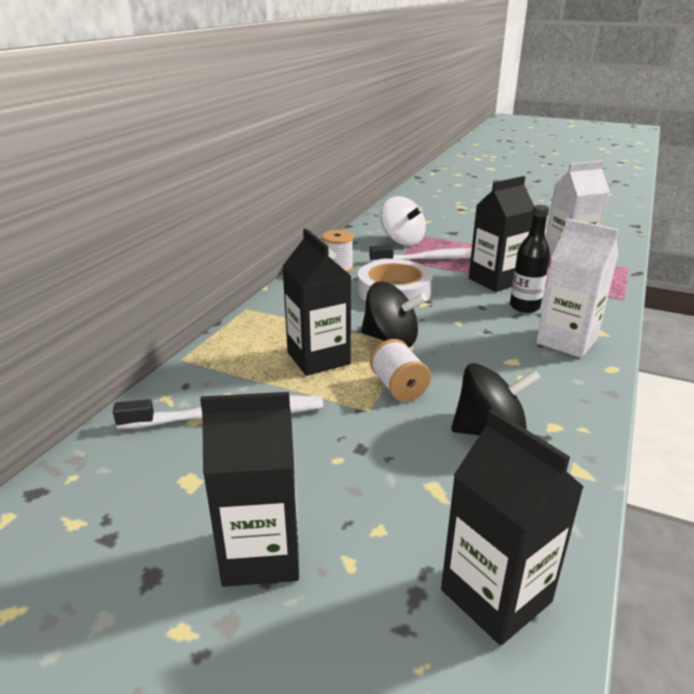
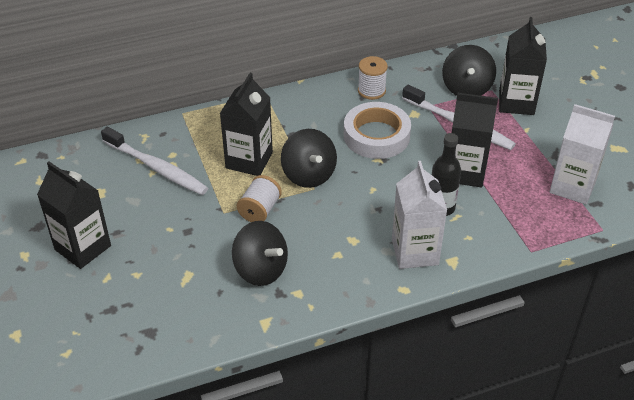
camera: 45 degrees right, 15 degrees up
white spinning top [381,196,426,246] -> black spinning top [442,45,496,96]
black carton [441,409,584,645] -> black carton moved to [499,17,547,115]

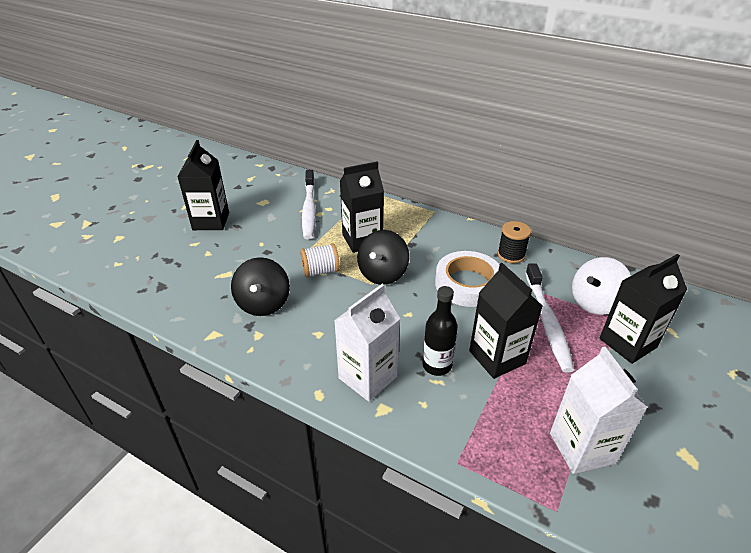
camera: 50 degrees right, 5 degrees down
white spool [358,56,388,100] -> black spool [497,221,531,263]
black spinning top [442,45,496,96] -> white spinning top [572,257,631,315]

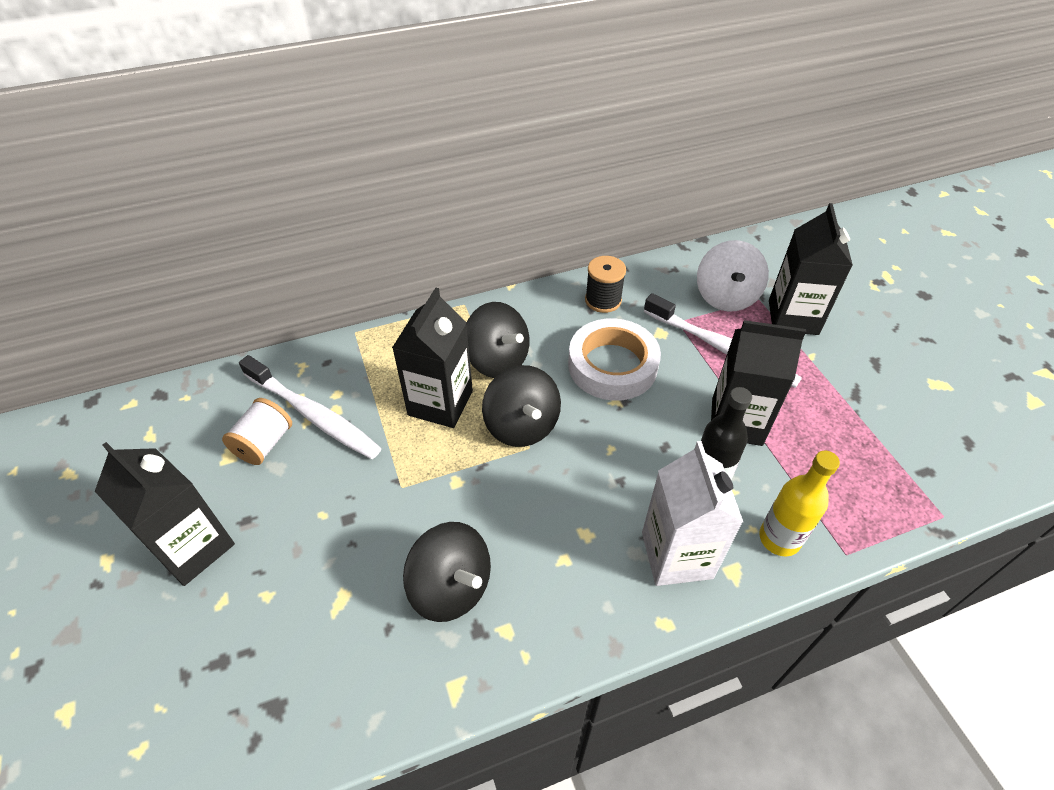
camera: 50 degrees left, 10 degrees up
white spool [300,243,340,277] -> white spool moved to [222,398,292,465]
white carton [550,347,648,474] -> none
none -> black spinning top [466,302,530,378]
none -> yellow bottle [759,451,840,556]

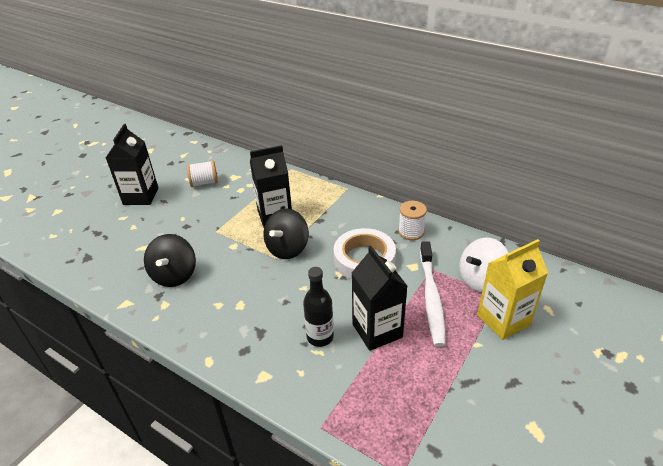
camera: 55 degrees right, 10 degrees down
white toothbrush [239,355,381,459] -> none
black spinning top [466,302,530,378] -> none
black spool [585,256,626,313] -> white spool [398,201,427,240]
white carton [642,441,743,586] -> none
yellow bottle [759,451,840,556] -> none
black carton [769,203,853,335] -> yellow carton [477,239,548,340]

